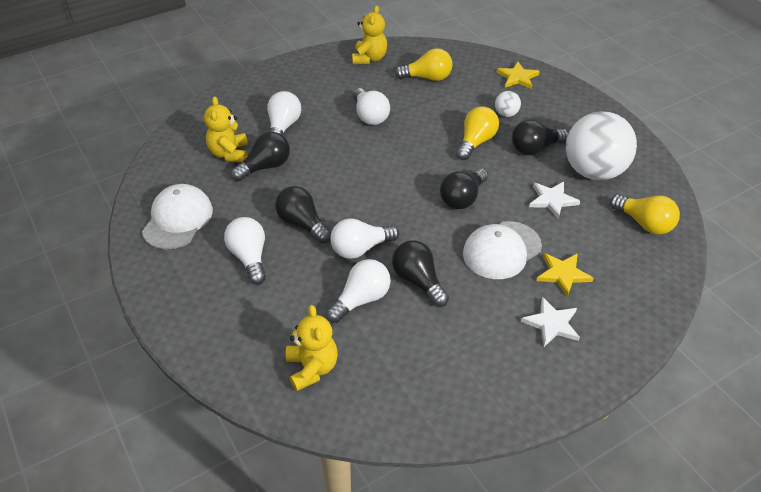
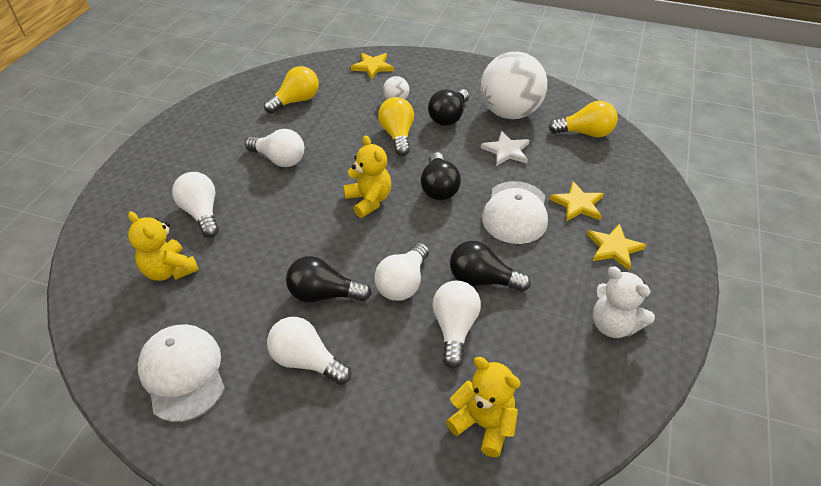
camera: 40 degrees left, 0 degrees up
black light bulb [231,132,290,181] -> none
yellow teddy bear [352,5,387,64] -> yellow teddy bear moved to [343,135,391,218]
white star [521,297,580,347] -> yellow star [587,224,646,271]
none -> white teddy bear [593,266,655,338]

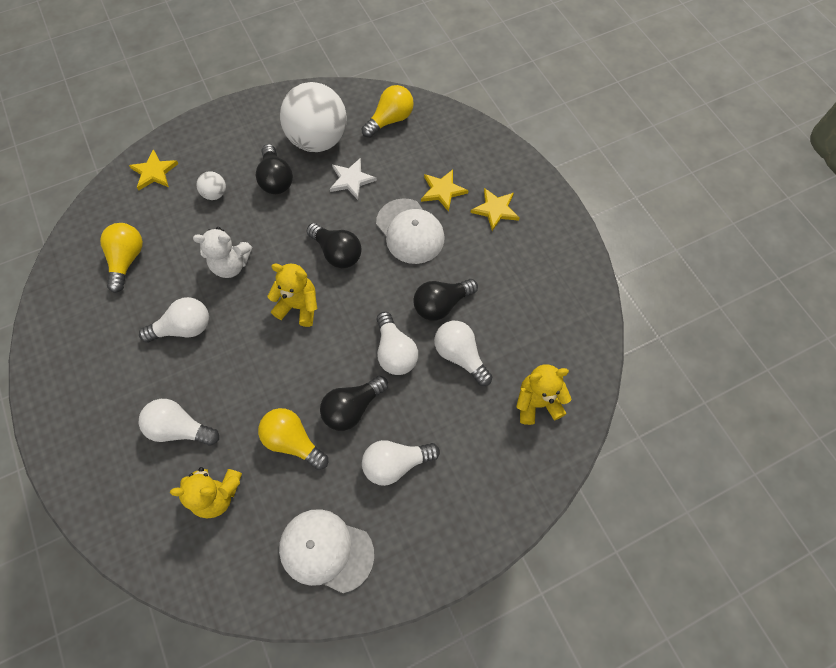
camera: 45 degrees left, 20 degrees up
yellow light bulb [378,97,414,156] -> yellow light bulb moved to [258,408,328,470]
white teddy bear [593,266,655,338] -> white teddy bear moved to [193,227,252,278]

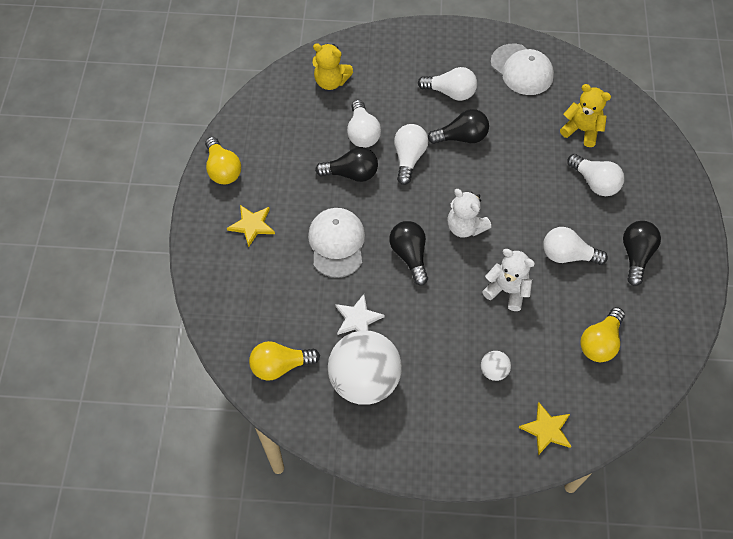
camera: 150 degrees left, 5 degrees down
black light bulb [256,144,293,194] -> black light bulb moved to [623,221,661,286]
yellow light bulb [258,408,328,470] -> yellow light bulb moved to [205,137,241,184]
yellow teddy bear [267,263,317,327] -> white teddy bear [447,189,491,238]
yellow star [421,170,469,212] -> none

